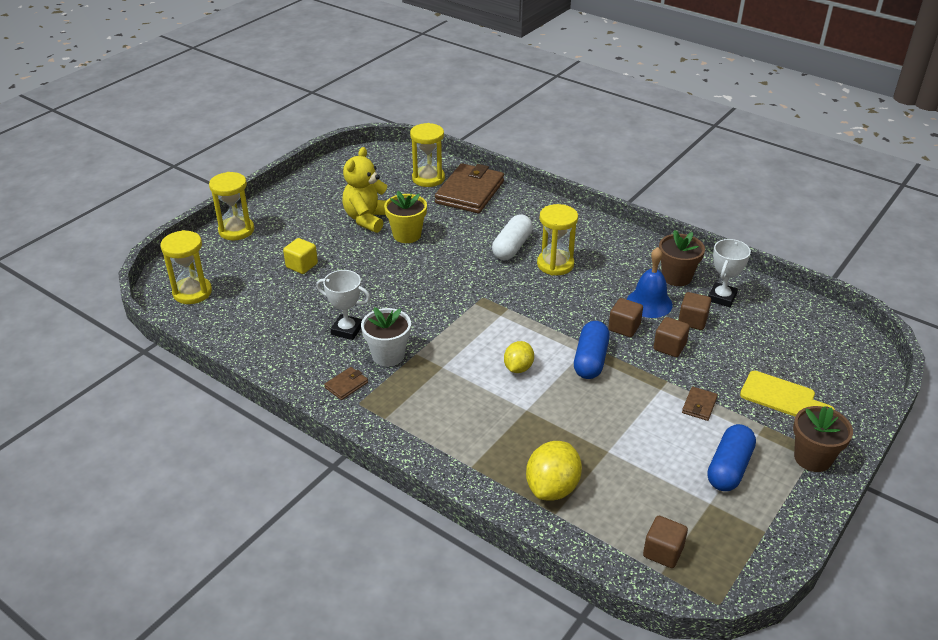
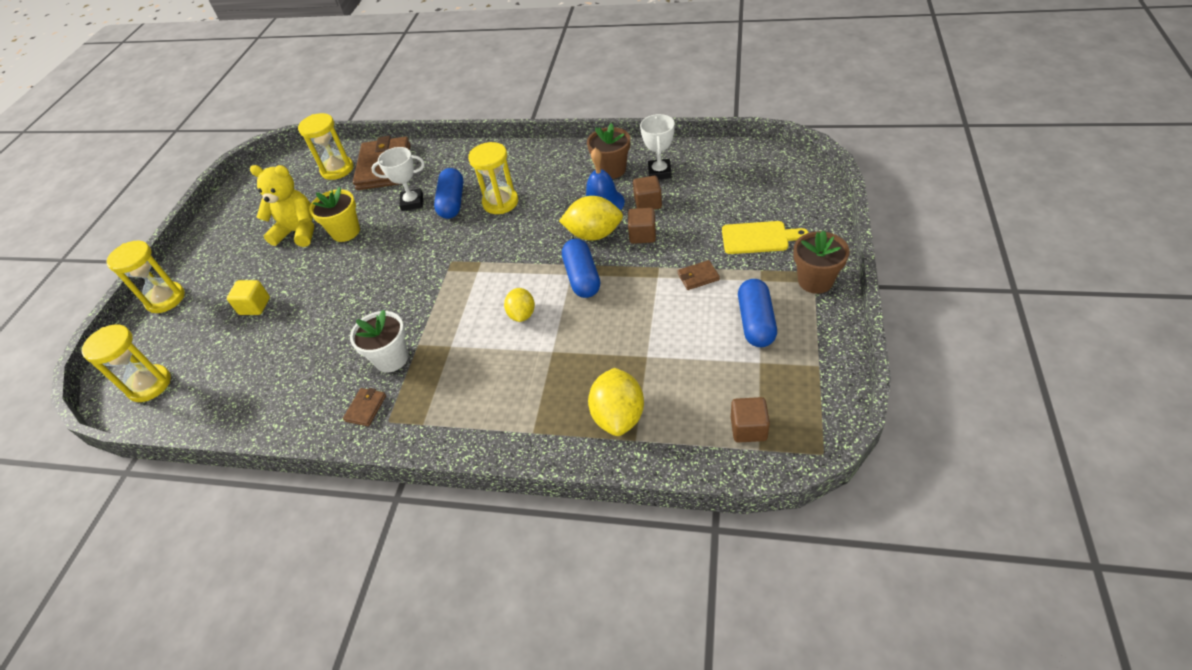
camera: 20 degrees left, 10 degrees up
white trophy [316,270,370,340] -> white trophy moved to [371,147,425,211]
yellow teddy bear [342,147,387,233] -> yellow teddy bear turned 105 degrees clockwise [250,165,314,247]
white capsule [492,214,533,260] -> blue capsule [434,168,464,219]
brown cube [608,298,643,337] -> yellow lemon [559,196,623,241]
brown wallet [682,386,718,421] -> brown wallet turned 75 degrees clockwise [678,260,720,290]

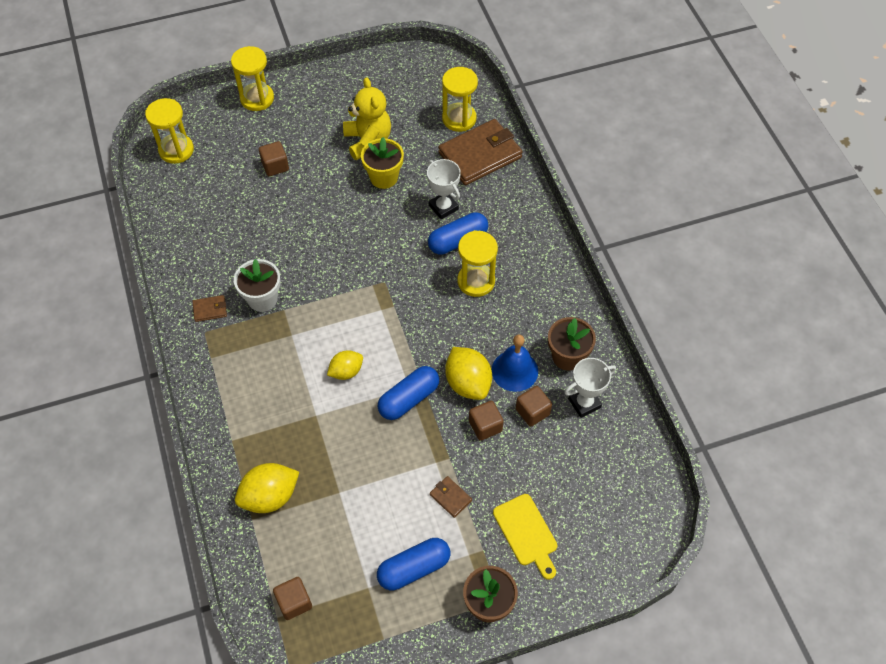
camera: 55 degrees right, 10 degrees up
yellow cube [227,280,270,315] -> brown cube [259,141,289,176]

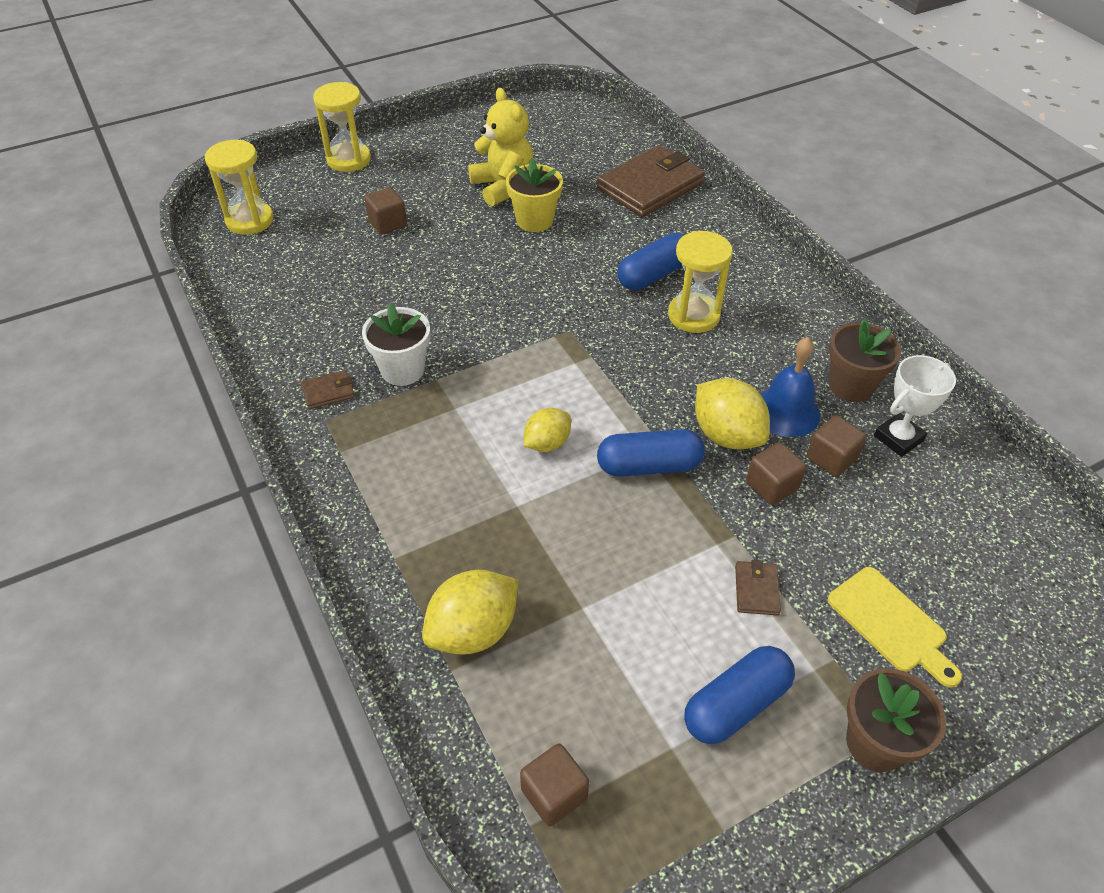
camera: 10 degrees left, 10 degrees down
blue capsule [378,366,439,420] -> blue capsule turned 45 degrees clockwise [597,429,705,477]
white trophy [427,159,461,219] -> none
brown wallet [430,476,472,518] -> brown wallet turned 60 degrees clockwise [735,560,781,616]
yellow hourglass [442,67,478,132] -> none

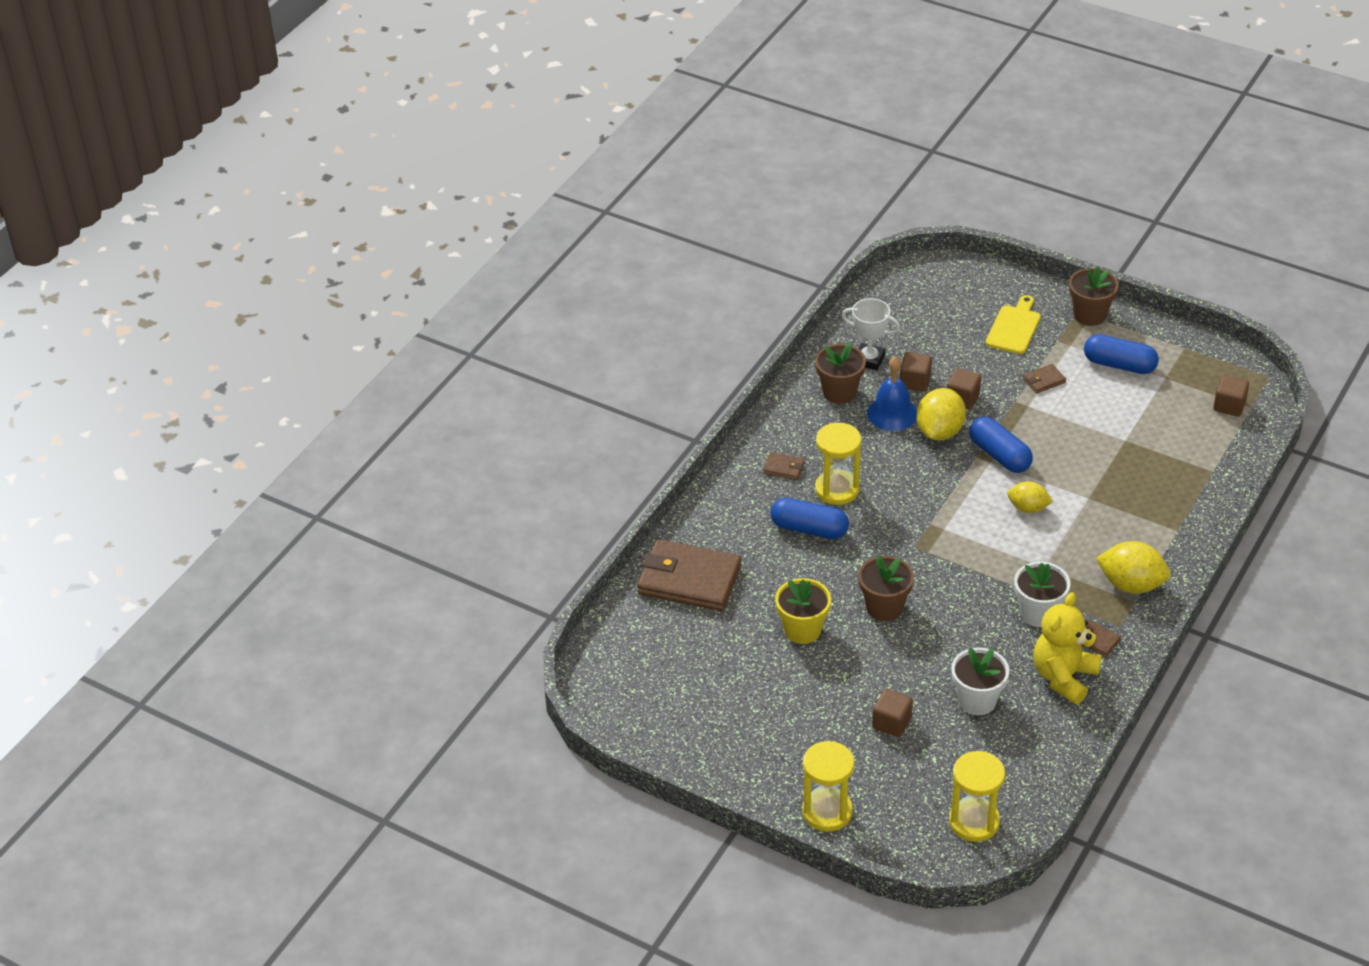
camera: 120 degrees left, 5 degrees down
yellow lemon [422,570,518,655] -> yellow lemon moved to [1096,541,1171,594]
yellow teddy bear [468,88,534,206] -> yellow teddy bear moved to [1033,592,1102,705]
none -> brown wallet [763,452,805,480]
none -> brown flower pot [858,555,914,621]
none -> white flower pot [951,647,1009,715]

